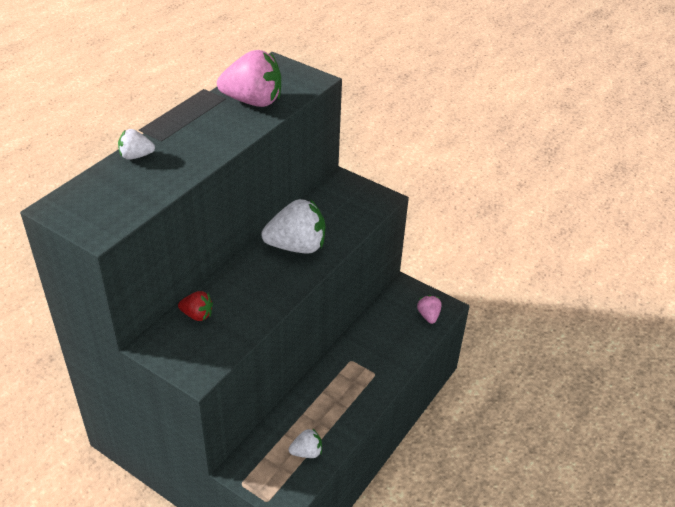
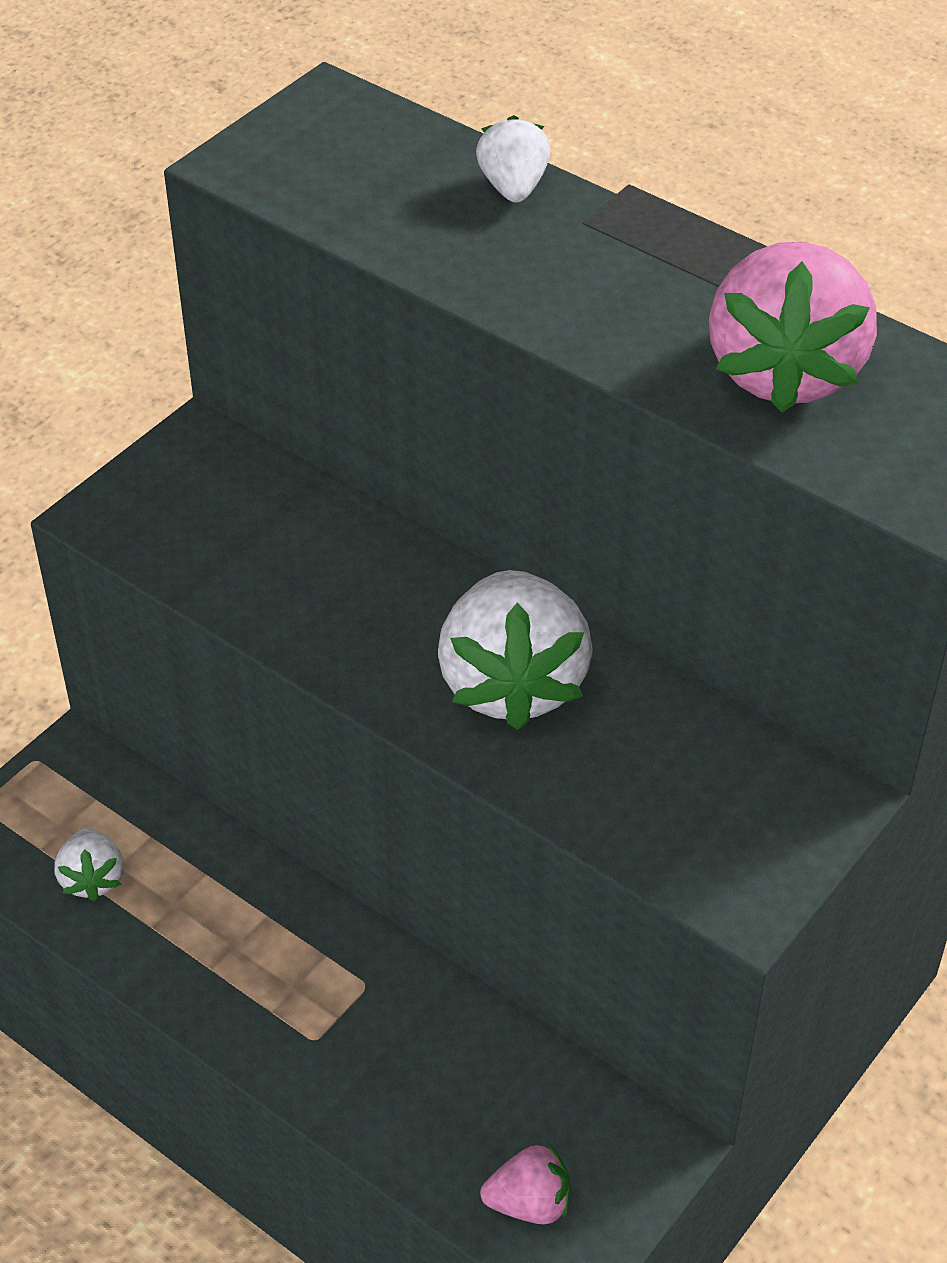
camera: 95 degrees right, 5 degrees up
red strawberry [178,291,213,321] -> none

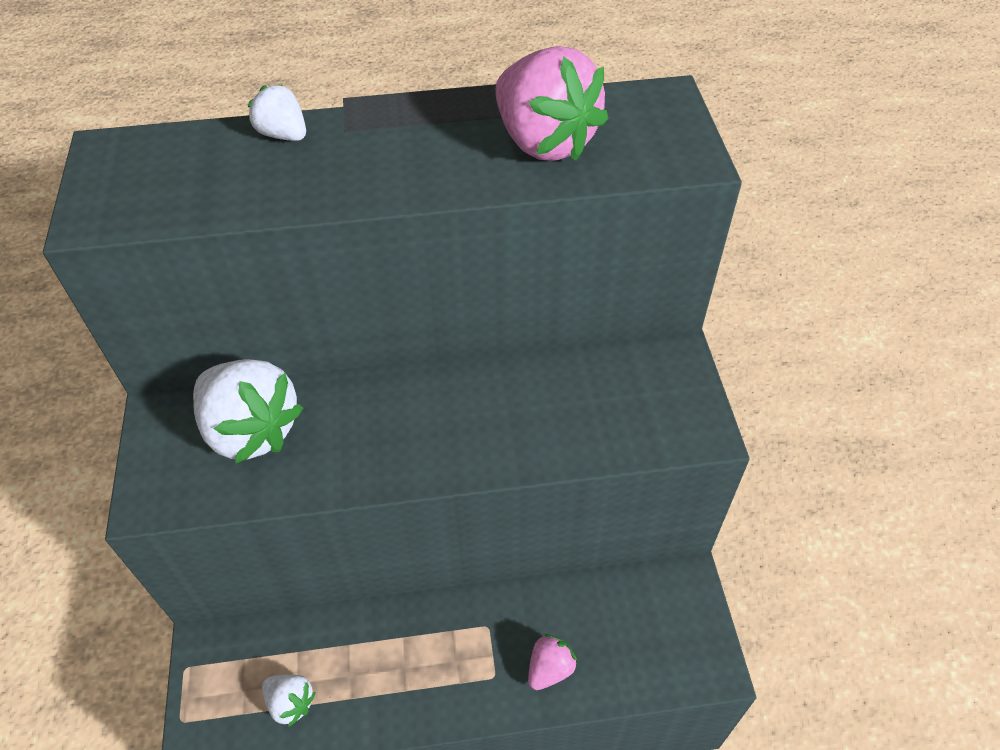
camera: 45 degrees left, 5 degrees up
white strawberry [438,570,593,730] -> white strawberry moved to [193,359,303,464]
pink strawberry [480,1144,570,1224] -> pink strawberry moved to [528,634,578,690]

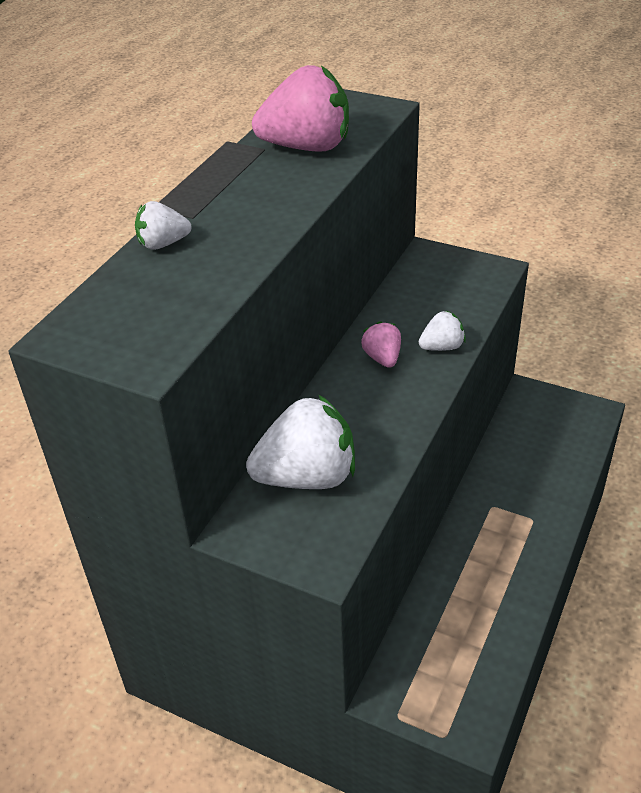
camera: 55 degrees left, 10 degrees down
white strawberry [262,675,316,727] -> white strawberry moved to [419,310,466,351]
pink strawberry [528,634,578,690] -> pink strawberry moved to [361,321,401,368]

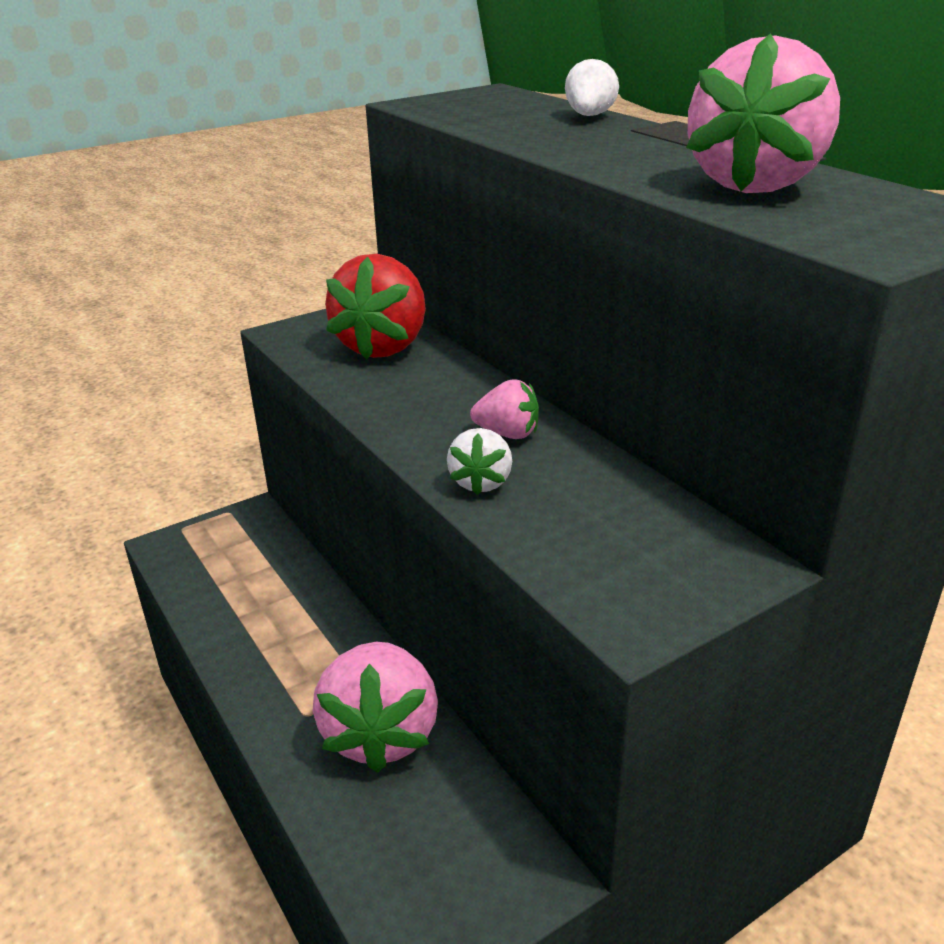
camera: 120 degrees right, 10 degrees down
white strawberry [246,394,355,489] -> red strawberry [325,254,426,360]
none -> pink strawberry [313,642,438,773]

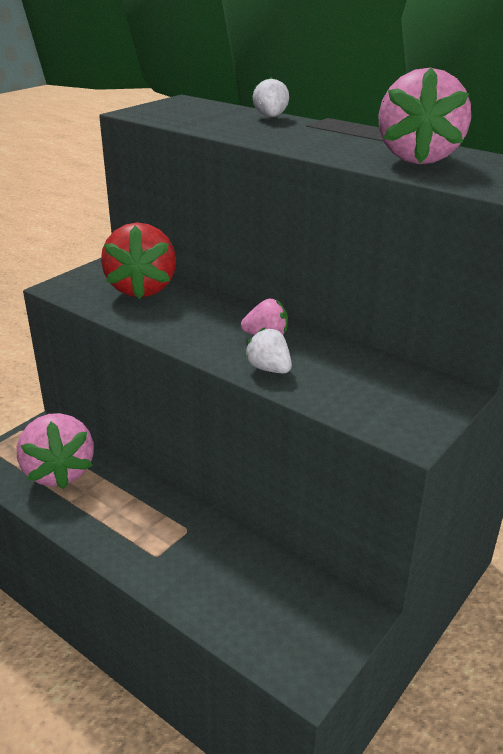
camera: 20 degrees left, 0 degrees up
pink strawberry [313,642,438,773] -> pink strawberry moved to [17,413,94,489]
white strawberry [447,428,512,495] -> white strawberry turned 150 degrees clockwise [244,328,292,373]

